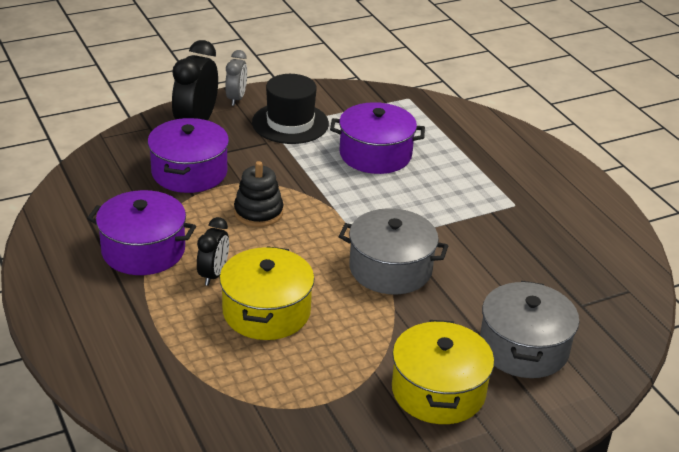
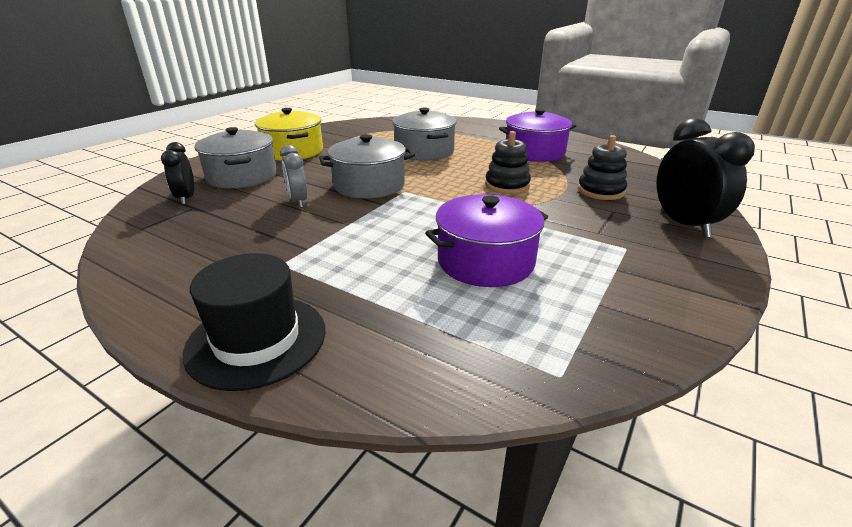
camera: 150 degrees right, 5 degrees down
purple pot [148,118,229,193] -> black stacking toy [578,135,627,200]
black clock [197,217,229,286] -> black clock moved to [161,142,194,205]
yellow pot [220,246,314,340] -> grey pot [392,108,457,161]
grey clock [225,50,247,106] -> grey clock moved to [280,145,308,208]
black hat [252,74,329,144] -> black hat moved to [183,253,326,391]

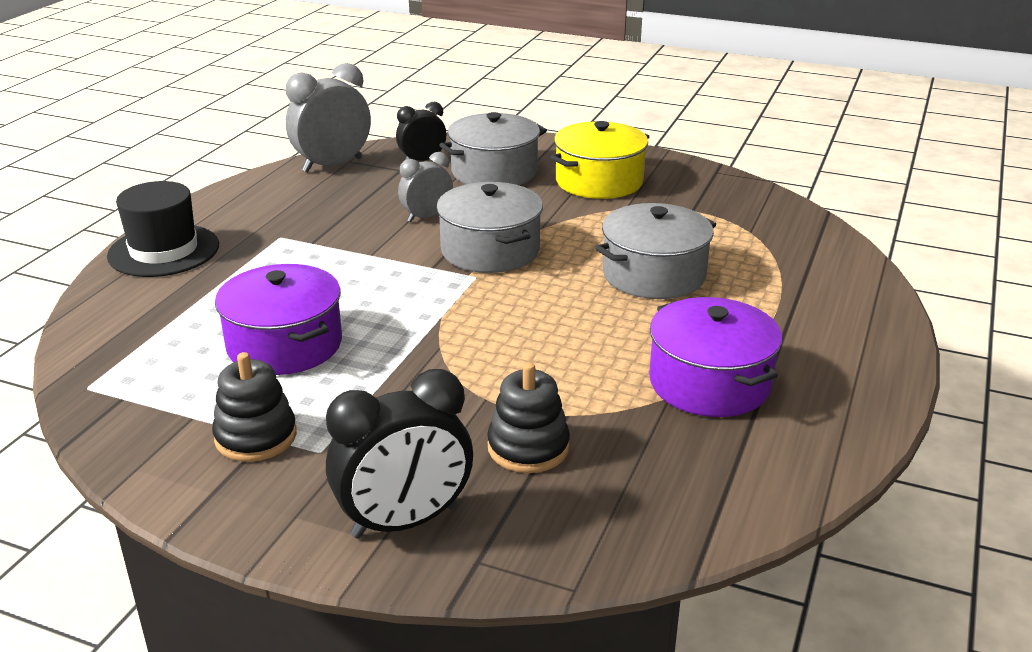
camera: 80 degrees right, 0 degrees up
black stacking toy [485,131,531,194] -> black stacking toy moved to [212,352,297,462]
none -> grey clock [286,63,371,173]

